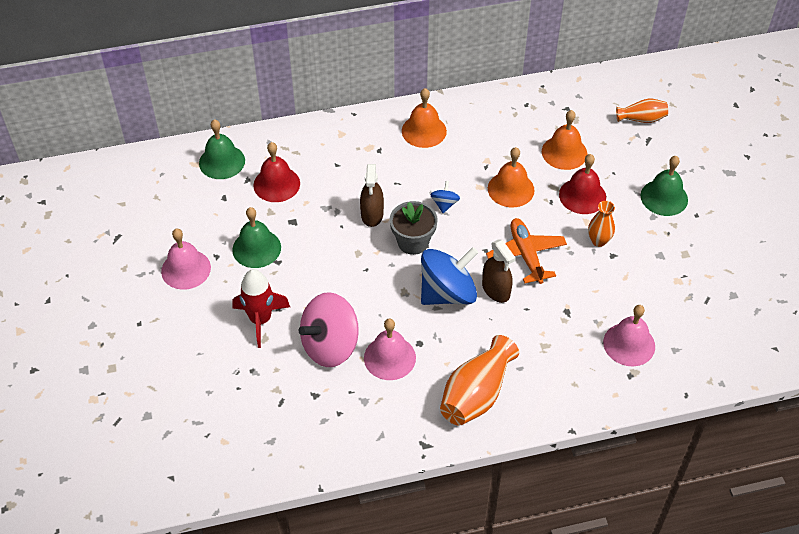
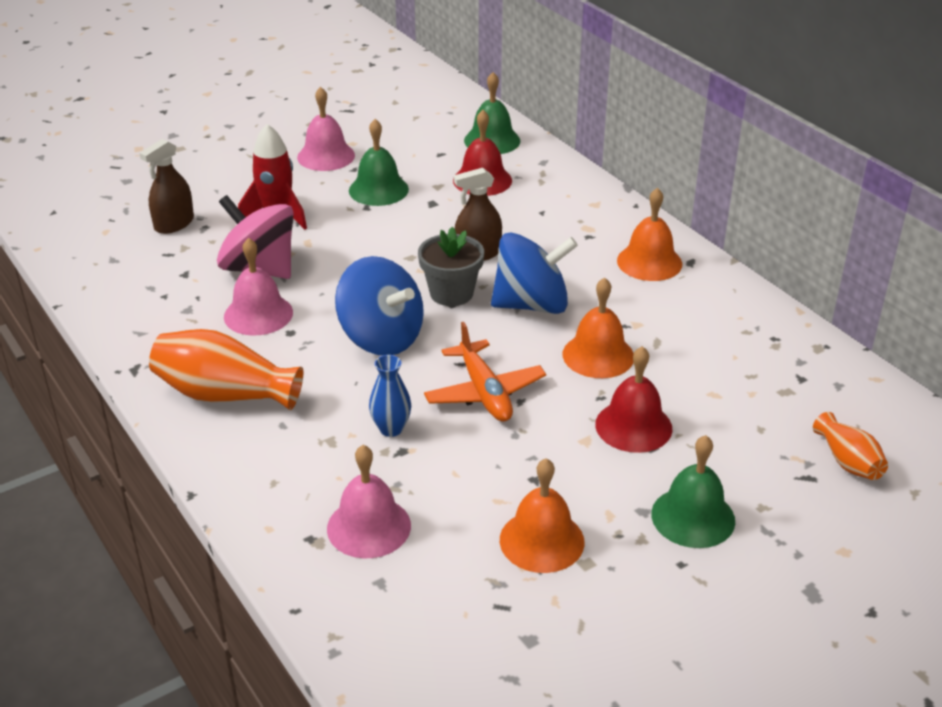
camera: 70 degrees right, 15 degrees down
blue spinning top [430,181,460,213] -> blue spinning top [491,233,578,314], size x2.24
brown spray bottle [482,239,516,303] -> brown spray bottle moved to [139,139,194,234]
orange plane [486,218,567,284] -> orange plane turned 105 degrees clockwise [424,322,546,422]
orange bell [542,110,587,170] -> orange bell moved to [500,458,585,573]
orange vase [588,201,615,247] -> none
none -> blue vase [369,355,411,437]

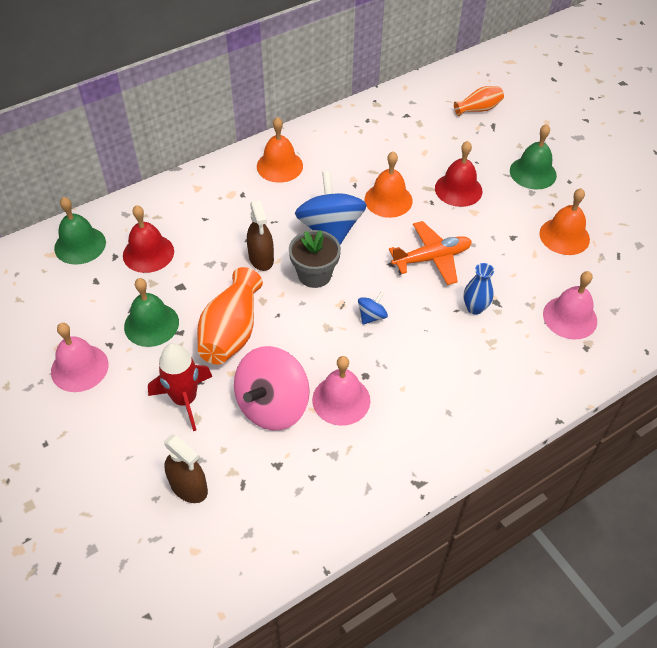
camera: 90 degrees left, 15 degrees up
orange vase [149,329,303,410] -> orange vase moved to [197,267,263,364]
blue spinning top [335,256,424,356] -> blue spinning top [358,292,388,325], size x0.45

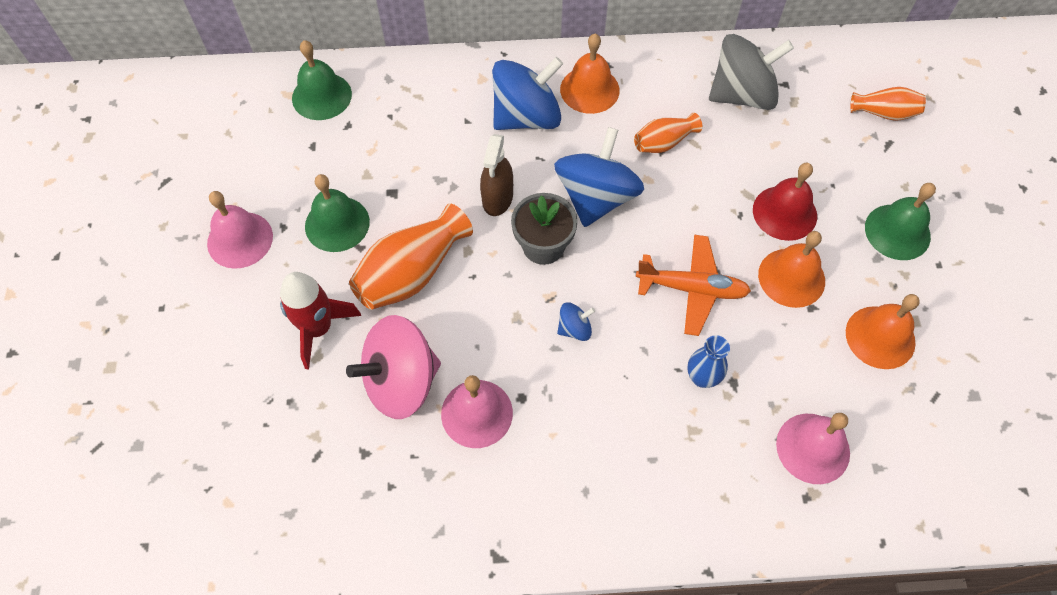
camera: 30 degrees right, 10 degrees up
red bell [123,205,174,273] -> none
brown spray bottle [164,434,208,503] -> none
orange bell [364,151,413,218] -> orange bell moved to [758,231,825,308]
none -> blue spinning top [492,57,563,130]
none -> orange vase [634,113,702,153]
none -> grey spinning top [709,34,794,110]

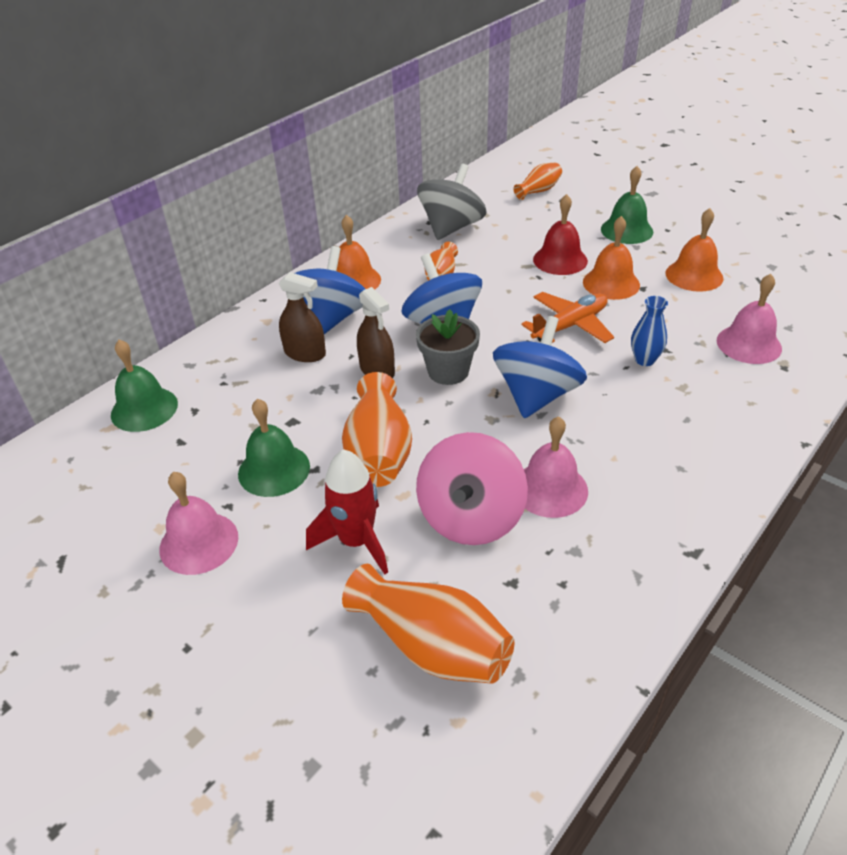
camera: 45 degrees left, 20 degrees down
blue spinning top [557,302,595,341] -> blue spinning top [493,316,587,418], size x2.24
none -> brown spray bottle [279,272,326,362]
none -> orange vase [342,564,514,684]

